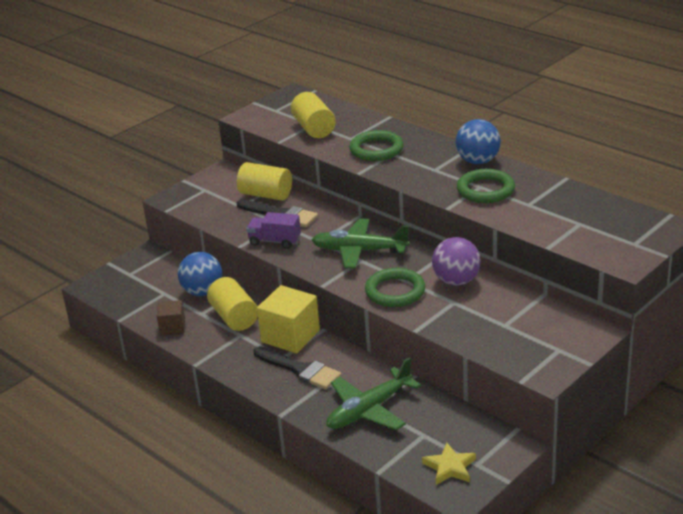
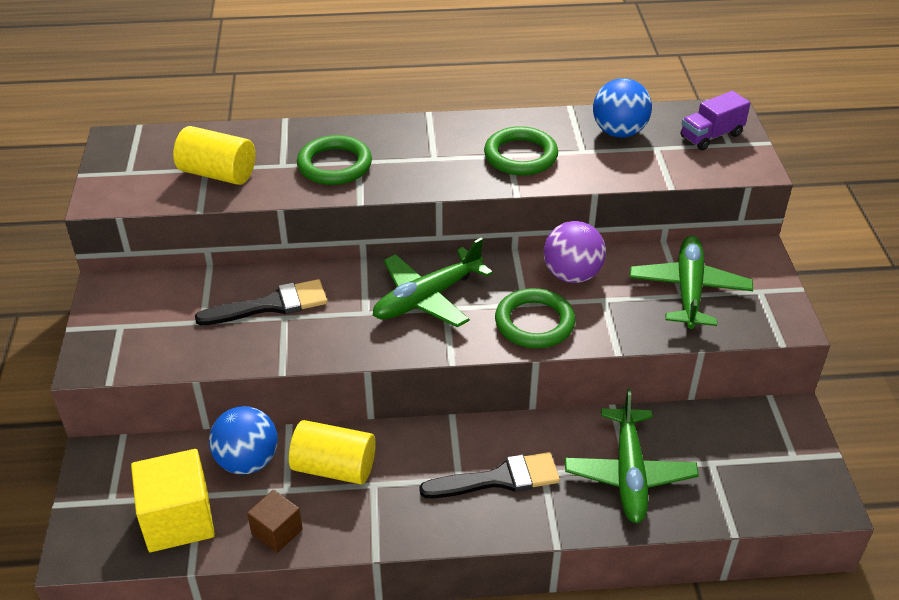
camera: 50 degrees left, 10 degrees up
yellow cylinder [237,162,292,201] -> none
purple truck [246,212,301,249] -> purple truck moved to [680,91,750,150]
yellow cube [257,285,320,353] -> yellow cube moved to [131,449,215,552]
yellow star [422,443,476,485] -> none
blue ball [455,119,501,164] -> blue ball moved to [593,78,652,137]
none -> green plane [630,235,753,329]

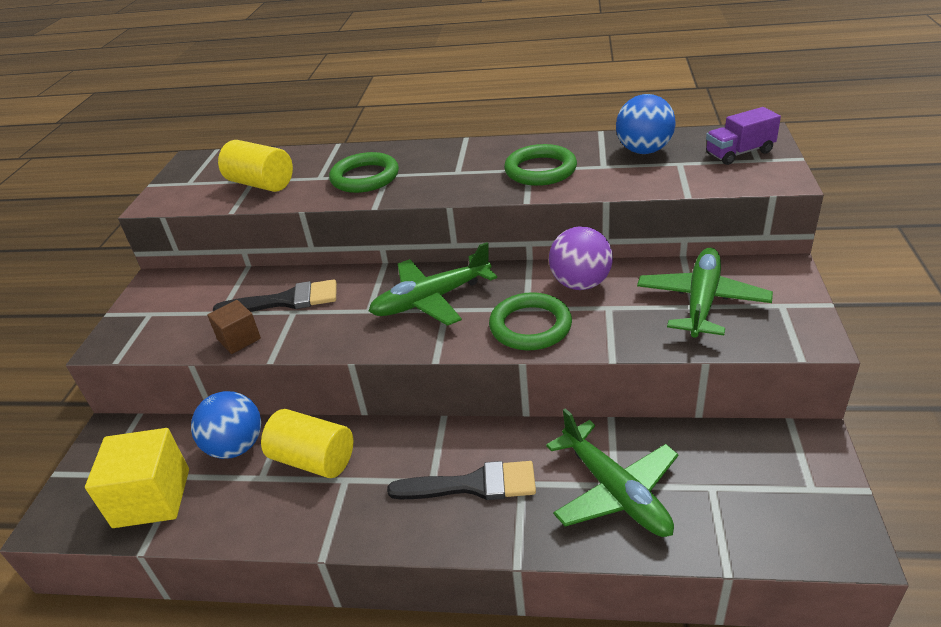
camera: 15 degrees right, 5 degrees down
brown cube [247,490,303,553] -> brown cube moved to [207,300,261,354]
green plane [565,388,699,523] -> green plane turned 45 degrees counterclockwise [546,408,679,537]

